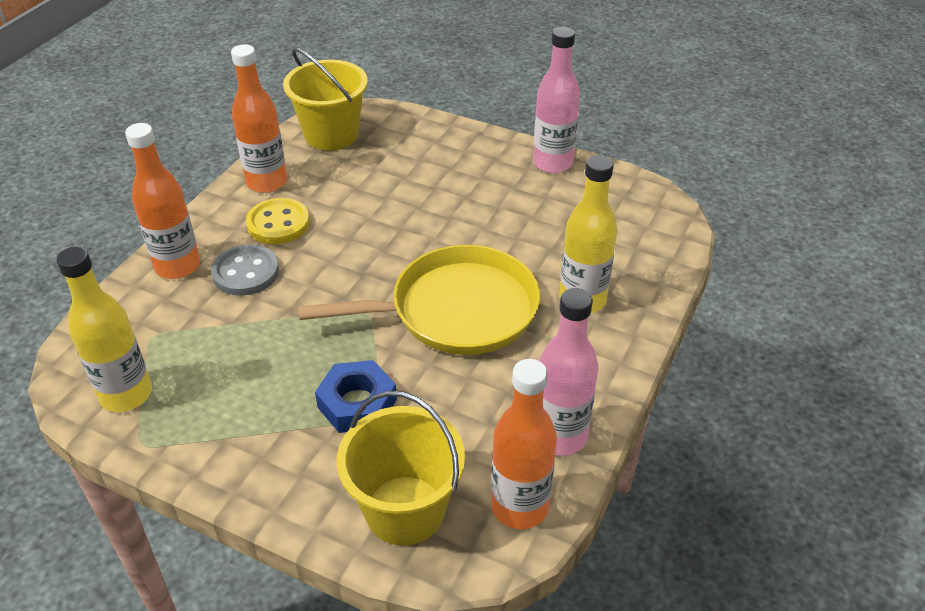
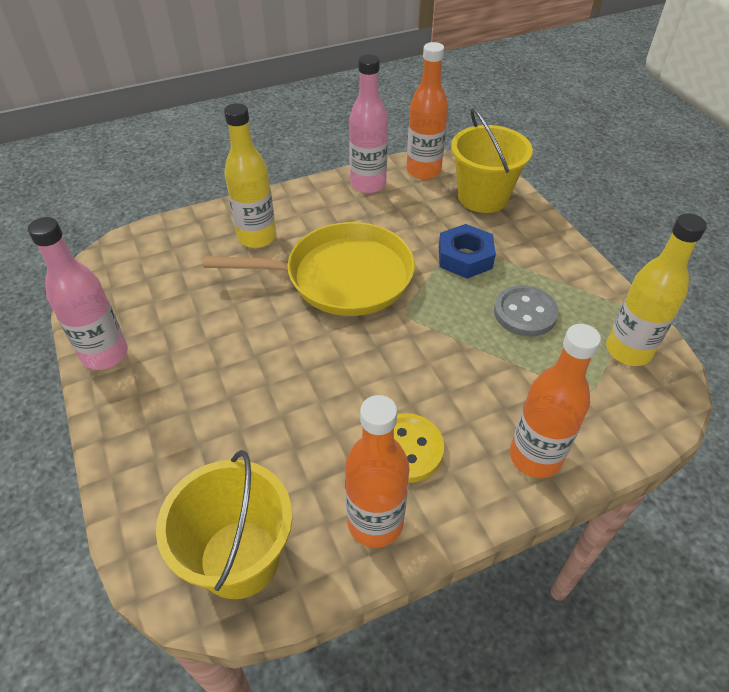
camera: 140 degrees left, 5 degrees up
grey button [211,244,279,296] -> grey button moved to [494,285,559,337]
yellow pan [298,245,540,355] -> yellow pan turned 150 degrees clockwise [203,222,415,316]

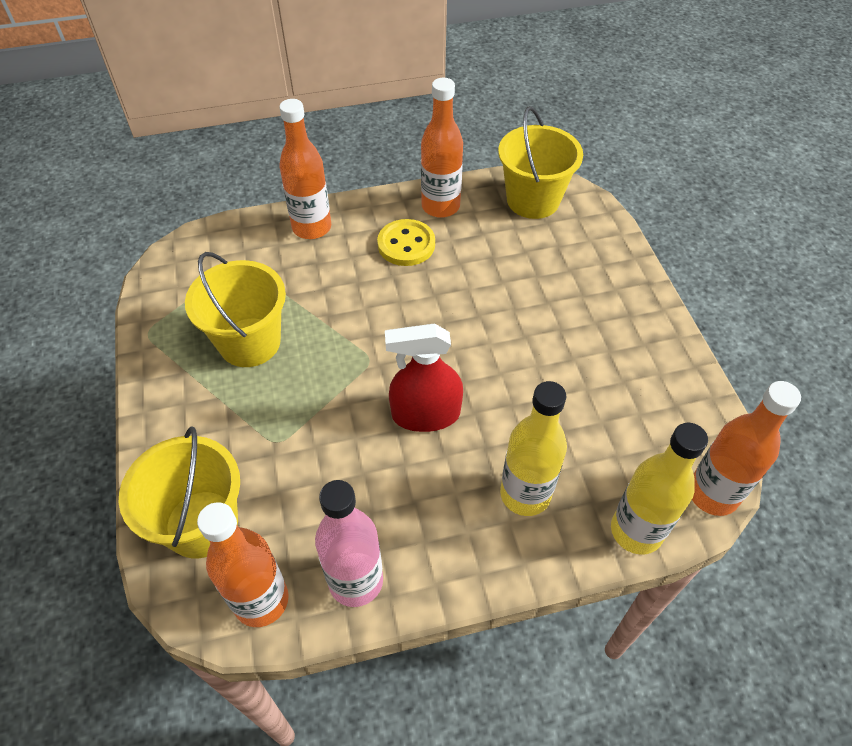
camera: 170 degrees left, 5 degrees up
pink bottle [28,217,128,370] -> none
yellow pan [203,222,415,316] -> red spray bottle [385,324,463,432]
blue nut [439,224,496,279] -> none
grey button [494,285,559,337] -> yellow bucket [185,252,286,367]
yellow bottle [606,213,707,366] -> yellow bottle moved to [611,423,708,554]
none -> orange bottle [692,381,801,516]

